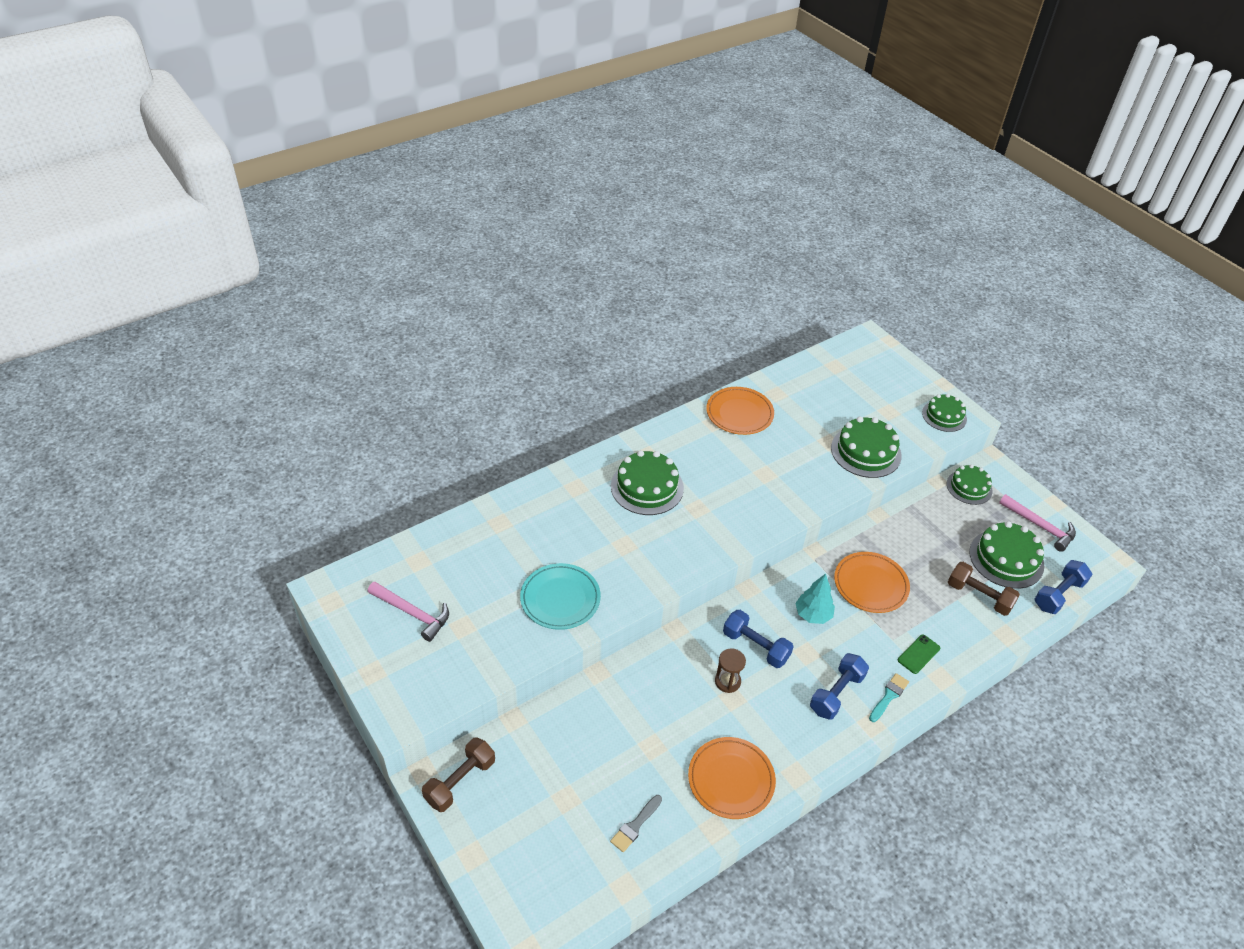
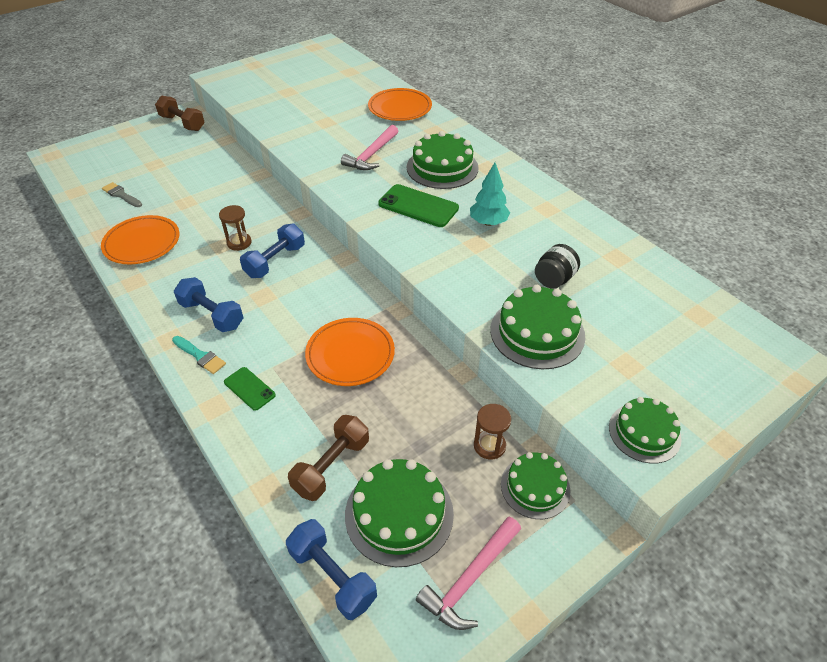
camera: 90 degrees right, 0 degrees up
pink hammer [368,582,449,642] -> pink hammer moved to [341,125,398,170]
turquoise plate [520,563,601,630] -> none
orange plate [706,387,774,435] -> orange plate moved to [368,88,432,121]
turquoise tree [795,574,835,624] -> turquoise tree moved to [470,163,510,226]
none -> green phone [378,184,459,227]
none -> brown hourglass [474,404,511,459]
none -> black jar [535,244,580,289]

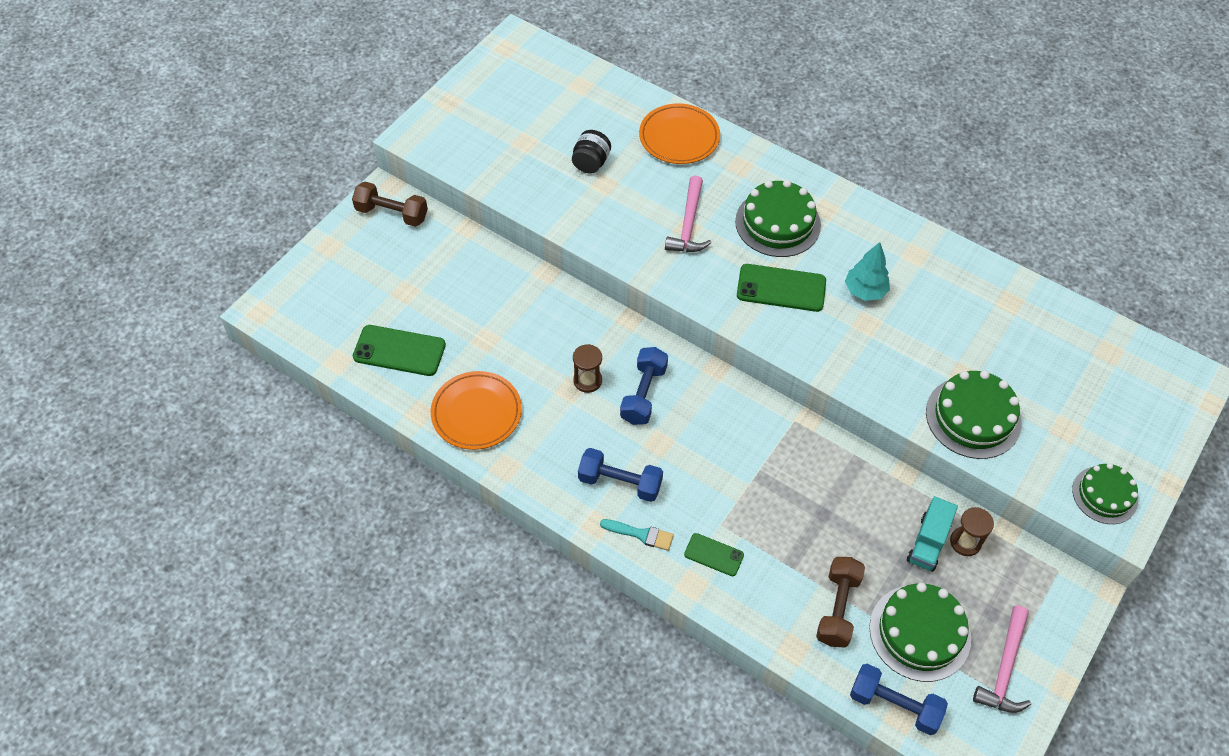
camera: 20 degrees left, 10 degrees up
grey brush [102,182,142,207] -> green phone [353,325,446,376]
orange plate [305,318,395,386] -> none
green cake [501,452,570,519] -> none
black jar [535,244,580,289] -> black jar moved to [572,130,611,174]
none -> turquoise truck [907,496,958,572]

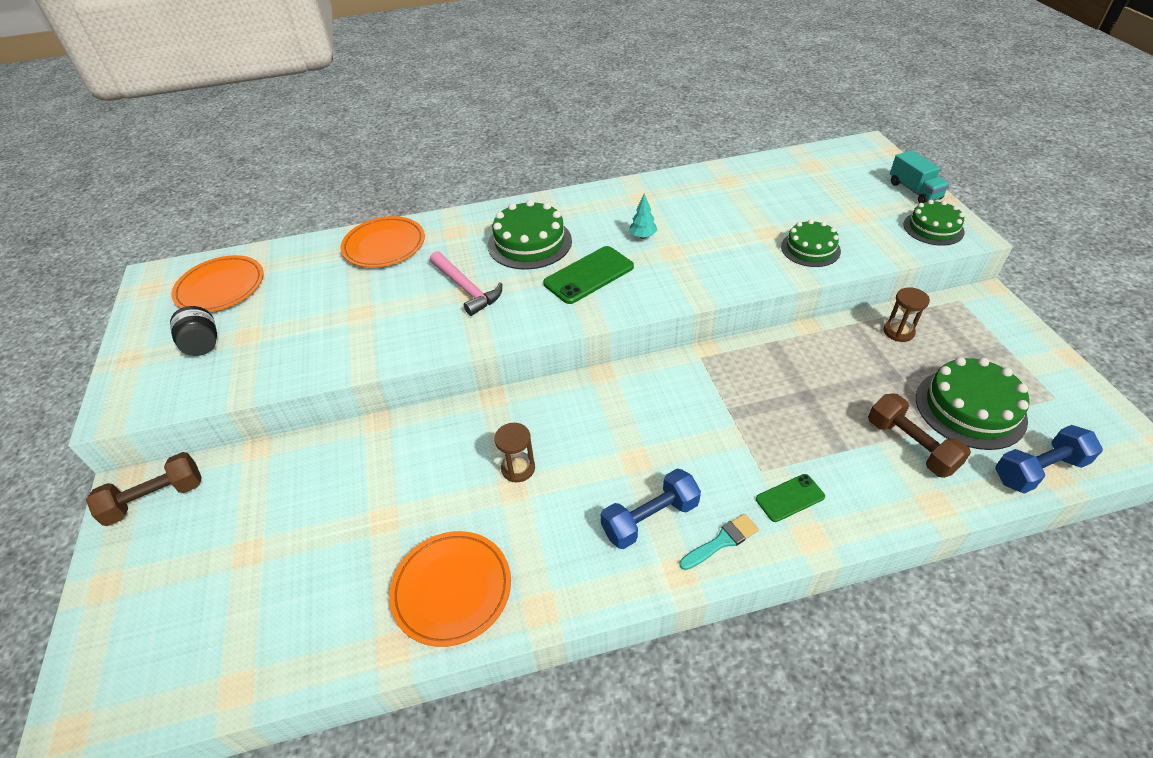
camera: 45 degrees left, 10 degrees down
green phone [353,325,446,376] -> none
black jar [572,130,611,174] -> black jar moved to [170,306,217,356]
blue dumbbell [620,347,668,425] -> none
turquoise tree [845,242,890,301] -> turquoise tree [629,193,658,238], size x0.66
turquoise truck [907,496,958,572] -> turquoise truck moved to [890,150,950,203]
green cake [926,370,1021,459] -> green cake [781,220,841,267], size x0.65
pink hammer [973,605,1031,713] -> none
none -> orange plate [171,255,264,312]

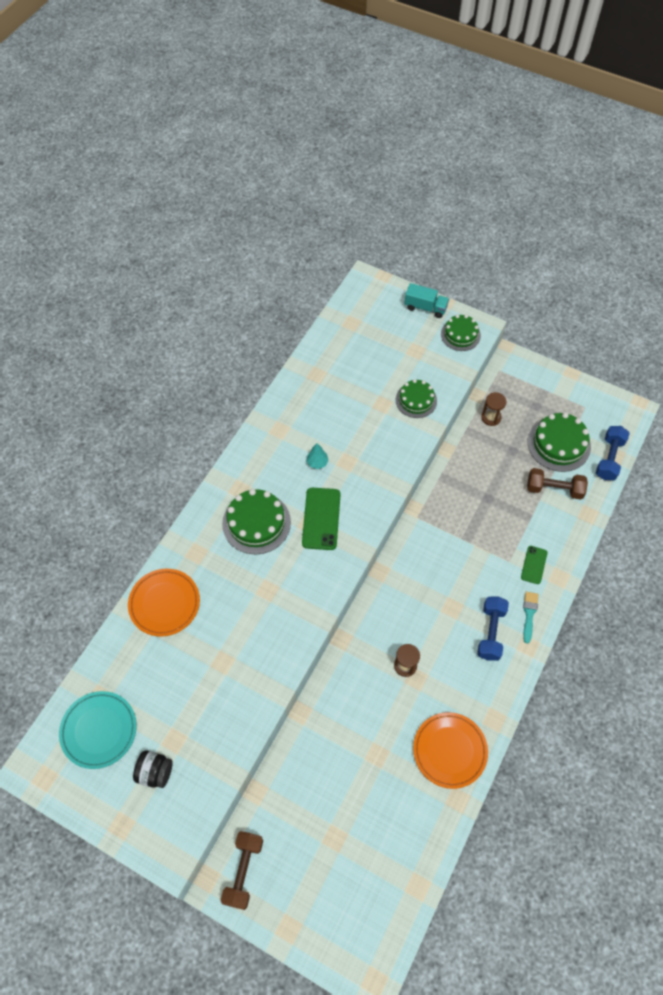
camera: 50 degrees left, 15 degrees up
orange plate [171,255,264,312] -> turquoise plate [59,691,137,769]
pink hammer [430,251,502,316] -> none

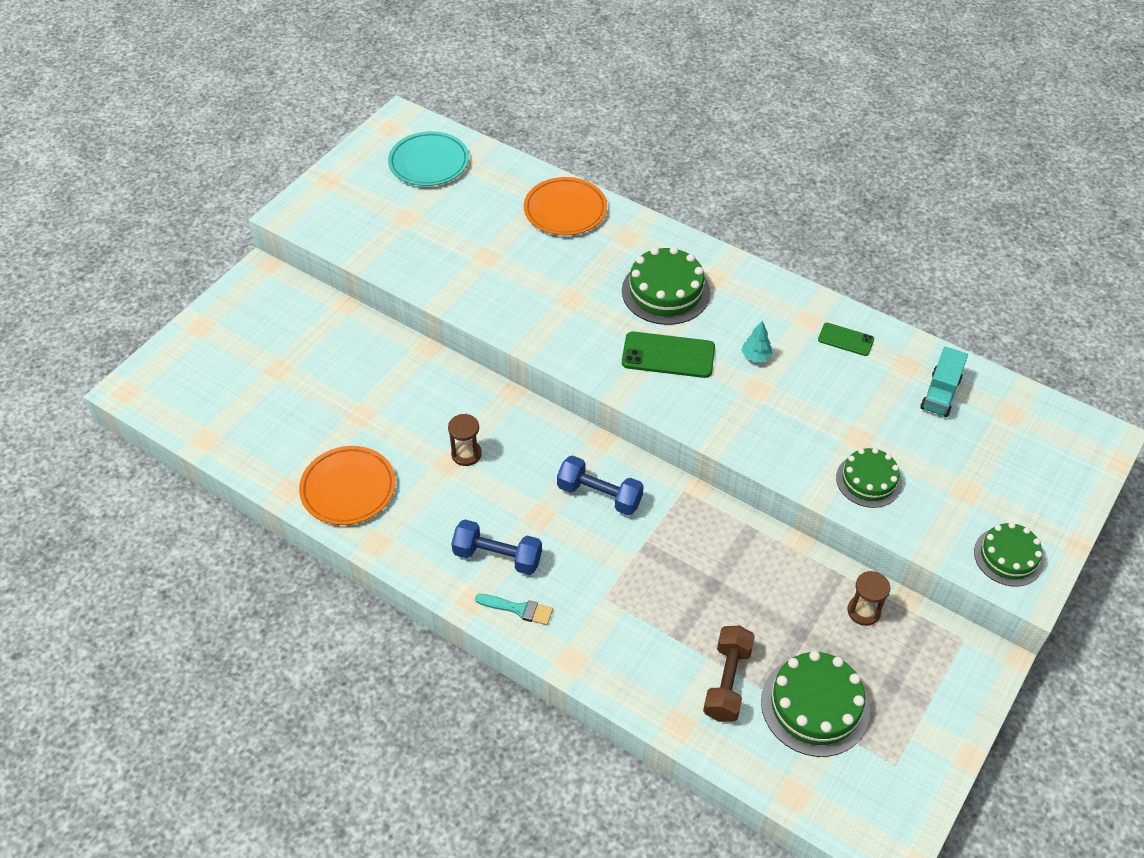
camera: 95 degrees right, 10 degrees down
black jar [133,750,173,788] -> none
brown dumbbell [221,831,263,910] -> none
turquoise truck [404,283,449,318] -> turquoise truck moved to [920,347,968,417]
green phone [521,546,548,584] -> green phone moved to [818,323,874,356]
blue dumbbell [596,426,630,480] -> blue dumbbell moved to [557,455,644,515]

